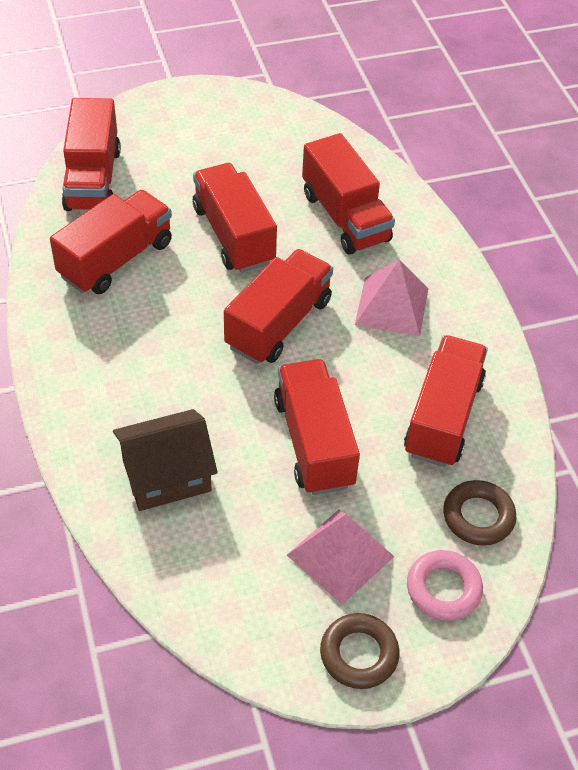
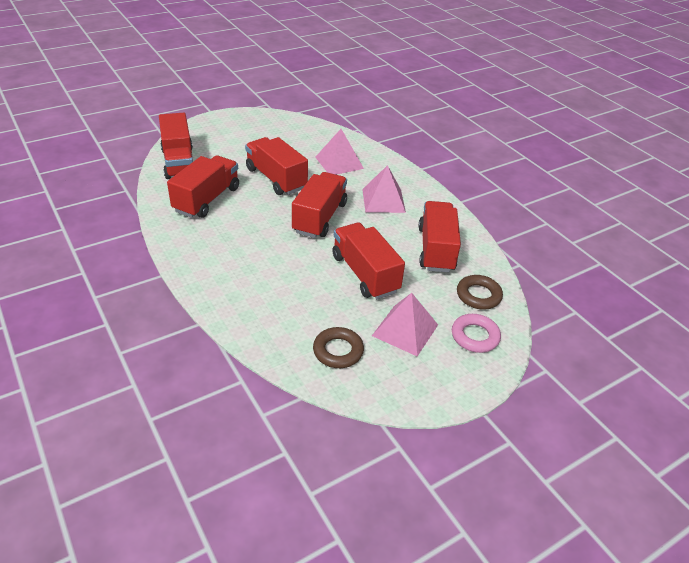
camera: 15 degrees left, 10 degrees down
brown house [113,409,218,511] -> none
red truck [302,133,395,255] -> pink pyramid [315,129,364,175]
brown ring [320,613,400,689] -> brown ring moved to [313,327,364,368]

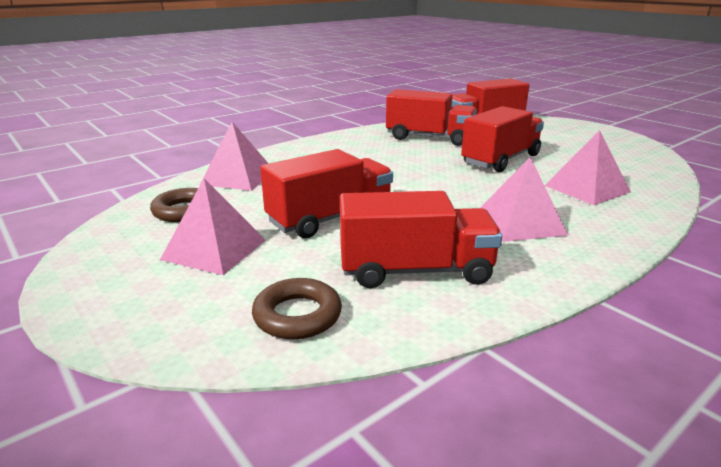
camera: 85 degrees right, 15 degrees down
red truck [292,172,347,238] -> none
pink ring [452,314,501,353] -> none
none -> pink pyramid [200,122,269,191]

